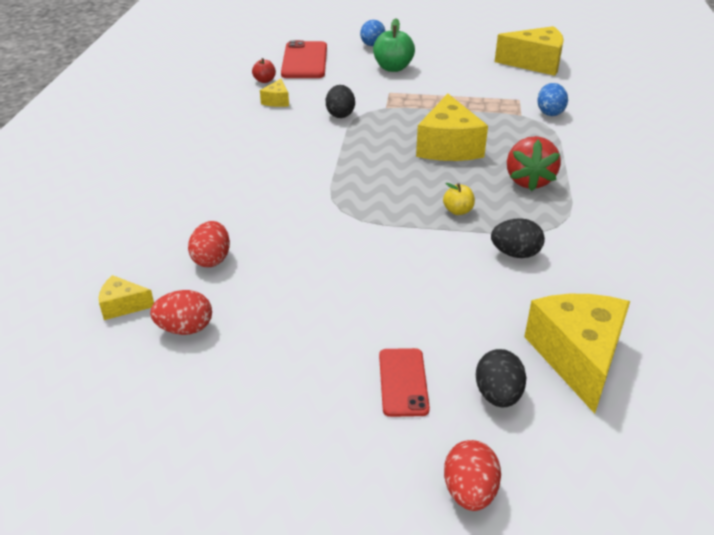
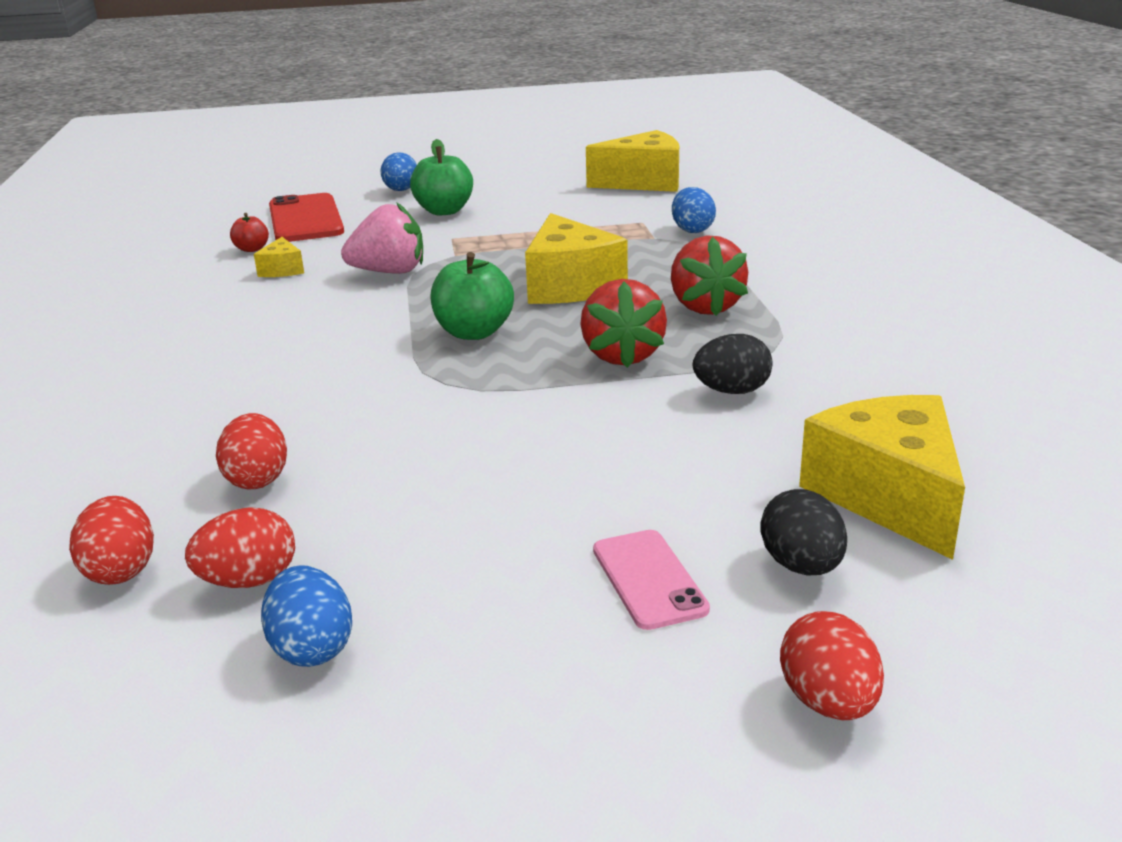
camera: 15 degrees left, 10 degrees down
yellow cheese [99,275,154,320] -> red egg [69,496,154,585]
black egg [326,85,355,118] -> pink strawberry [341,202,423,274]
red phone [379,348,430,417] -> pink phone [593,530,710,630]
yellow apple [443,183,475,215] -> red strawberry [580,279,667,368]
none -> blue egg [261,565,352,667]
none -> green apple [430,252,514,340]

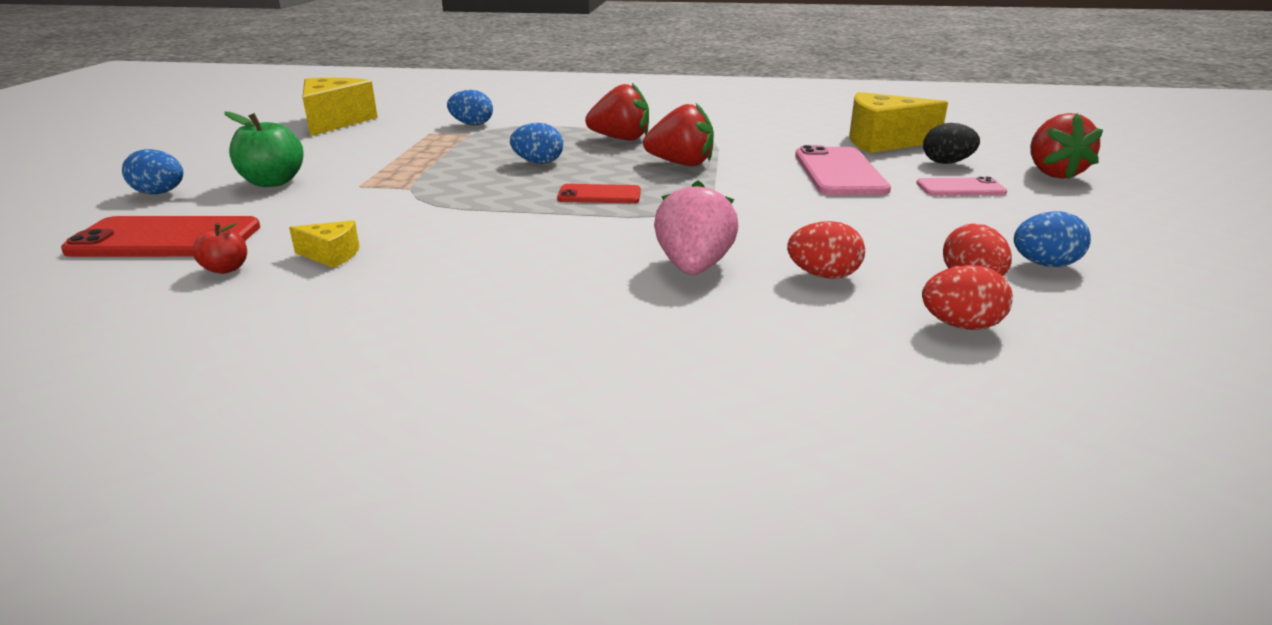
camera: 75 degrees left, 0 degrees up
pink strawberry [341,202,423,274] -> pink strawberry moved to [654,180,738,275]
green apple [430,252,514,340] -> red phone [557,184,641,203]
yellow cheese [525,213,628,304] -> blue egg [510,123,563,164]
black egg [693,334,773,394] -> none
red egg [780,611,884,720] -> red strawberry [1030,113,1103,179]
none -> pink phone [795,145,891,195]

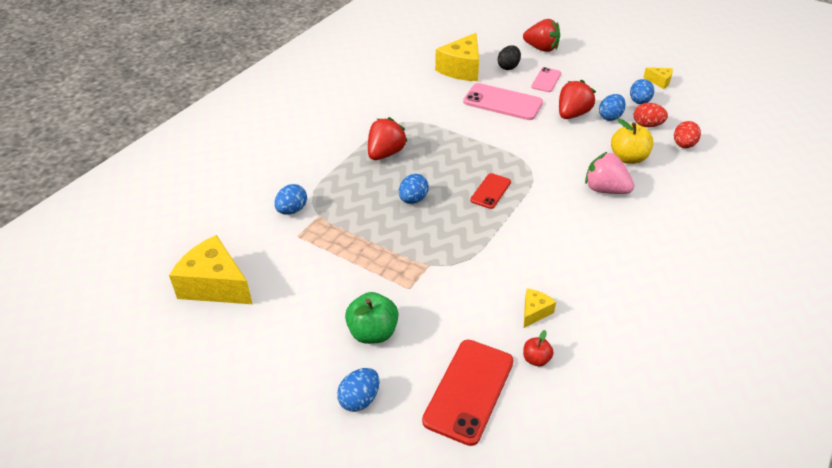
camera: 65 degrees left, 15 degrees up
red strawberry [643,103,714,166] -> red strawberry moved to [559,80,596,119]
red egg [787,221,865,279] -> yellow apple [611,118,653,164]
none -> blue egg [599,94,626,121]
none -> yellow cheese [643,67,673,89]

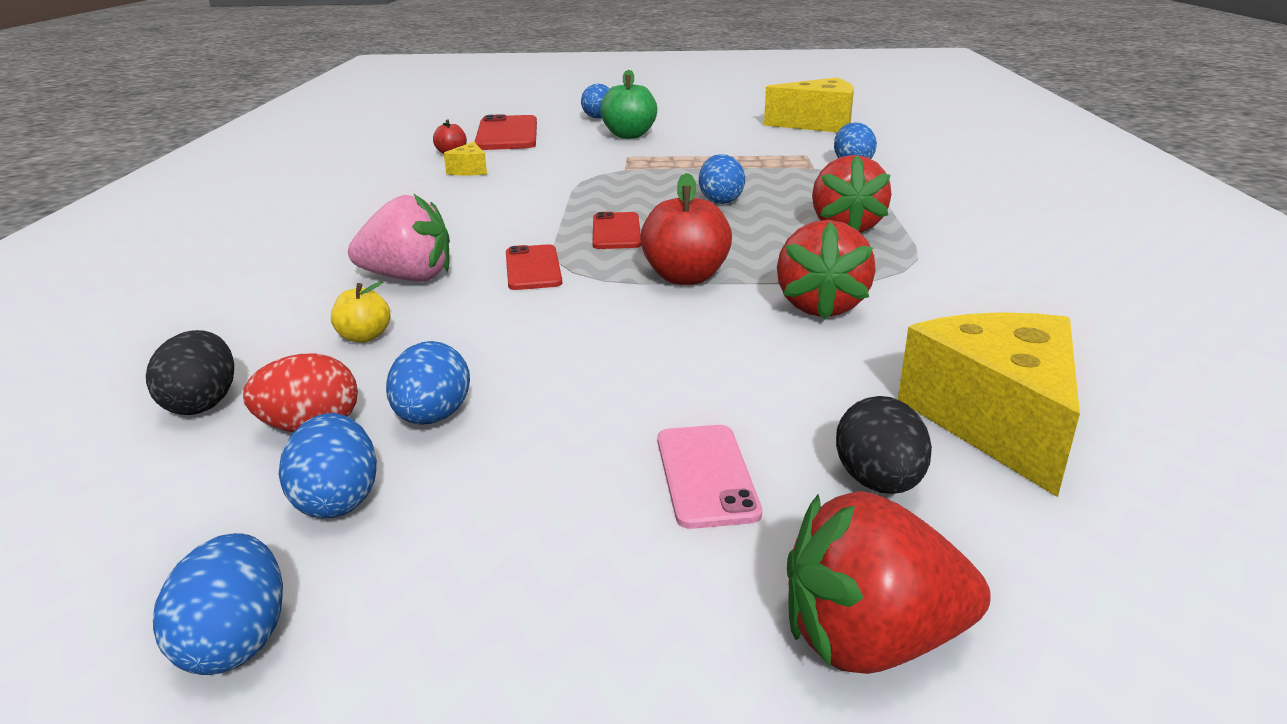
camera: 150 degrees right, 15 degrees down
pink phone [463,83,543,120] -> none
red strawberry [559,80,596,119] -> red strawberry moved to [777,220,876,320]
yellow apple [611,118,653,164] -> yellow apple [331,281,391,343], size x0.55
yellow cheese [643,67,673,89] -> blue egg [153,533,283,675]
red egg [674,121,701,148] -> black egg [146,330,234,415]
none -> red phone [506,244,562,290]
none -> red apple [640,173,732,285]

